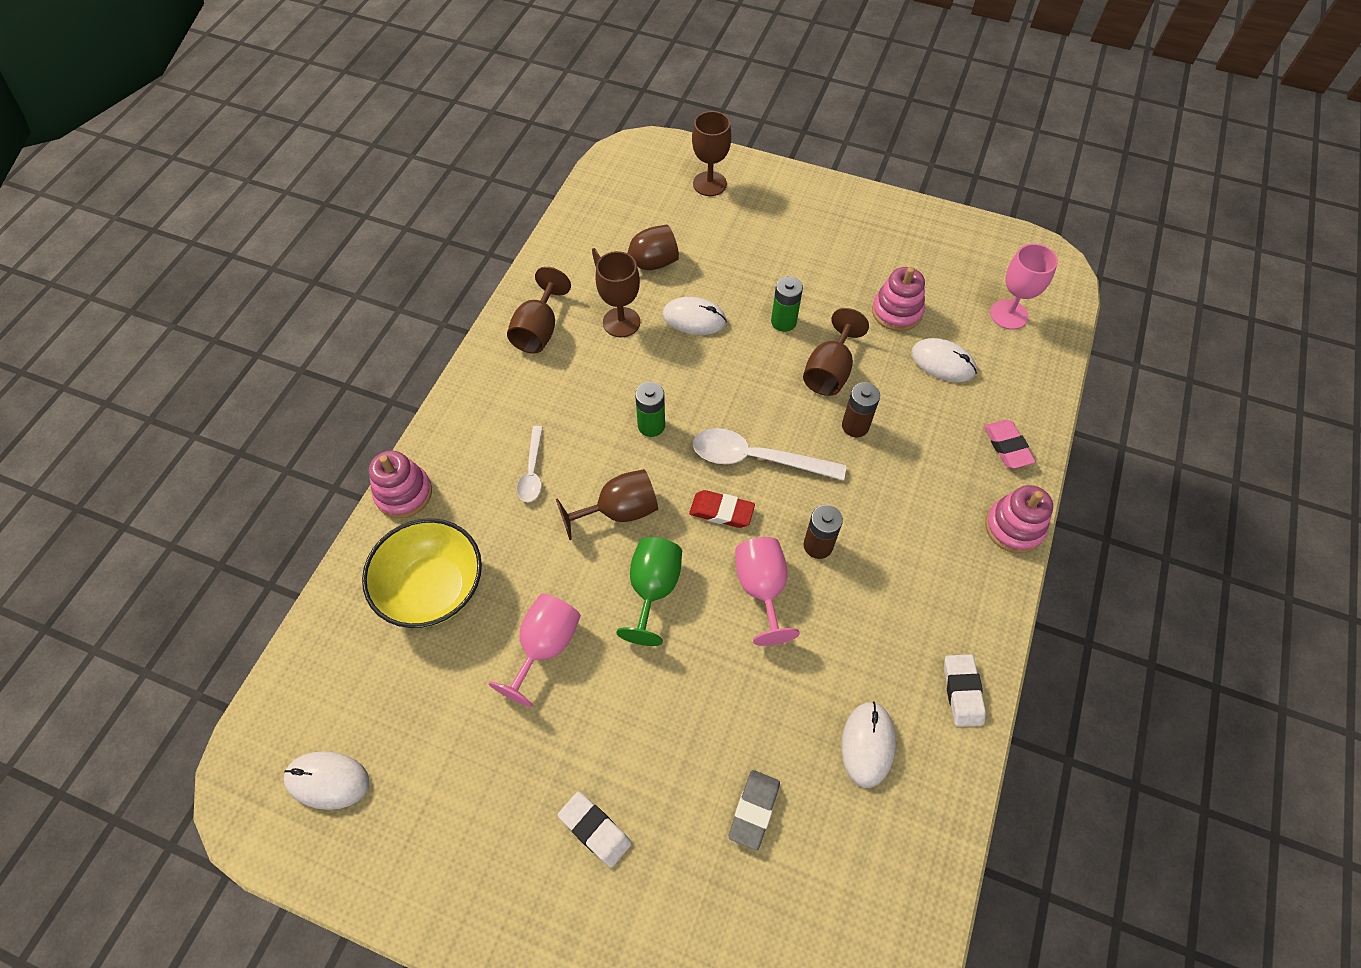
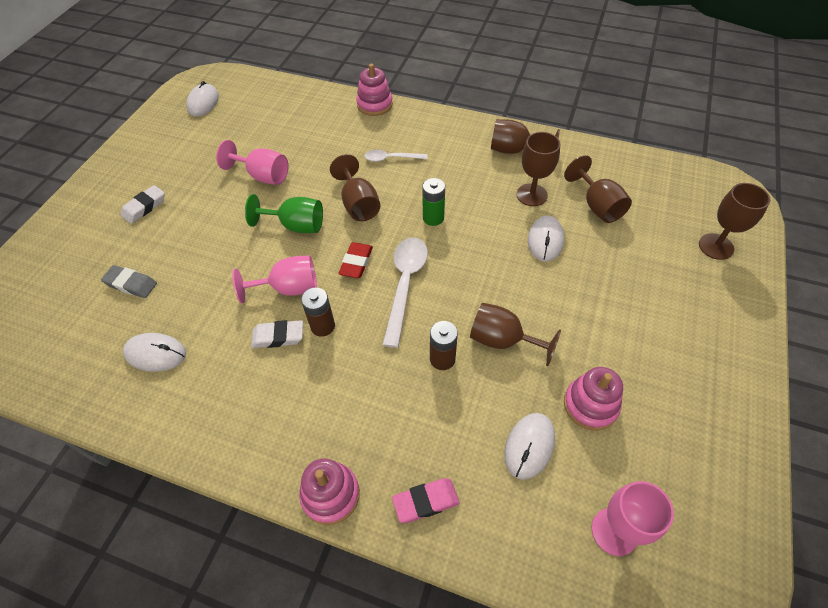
camera: 90 degrees right, 5 degrees down
yellow bowl [362,518,482,628] -> none
green battery [771,276,803,332] -> none
white eraser [944,654,986,727] -> white eraser moved to [251,320,303,348]

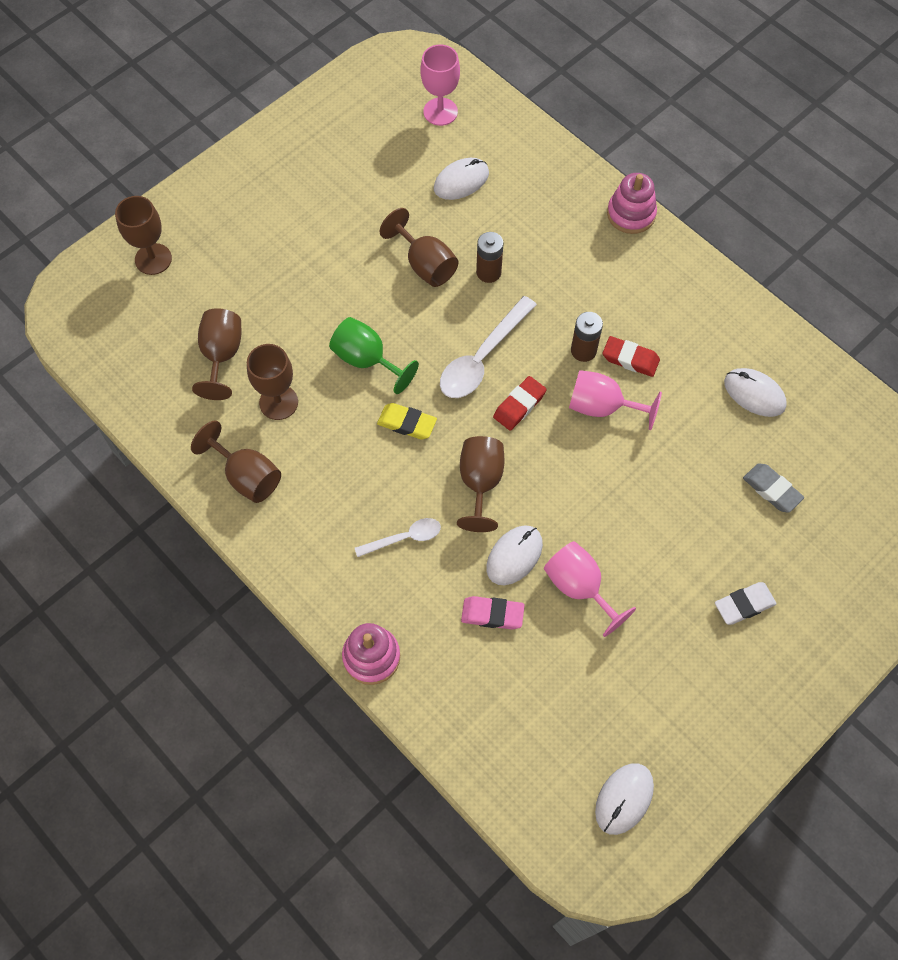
camera: 155 degrees left, 10 degrees up
green goblet [245,194,323,233] -> green goblet moved to [329,317,419,394]
white eraser [251,320,303,348] -> red eraser [603,336,660,377]
white spoon [365,150,427,162] -> white spoon turned 45 degrees counterclockwise [355,518,441,557]
pink eraser [392,478,460,523] -> pink eraser moved to [461,596,525,630]
green battery [422,178,445,226] -> yellow eraser [377,403,437,440]
white mouse [528,216,564,261] -> white mouse moved to [486,525,543,585]
pink stacking toy [564,367,623,430] -> none

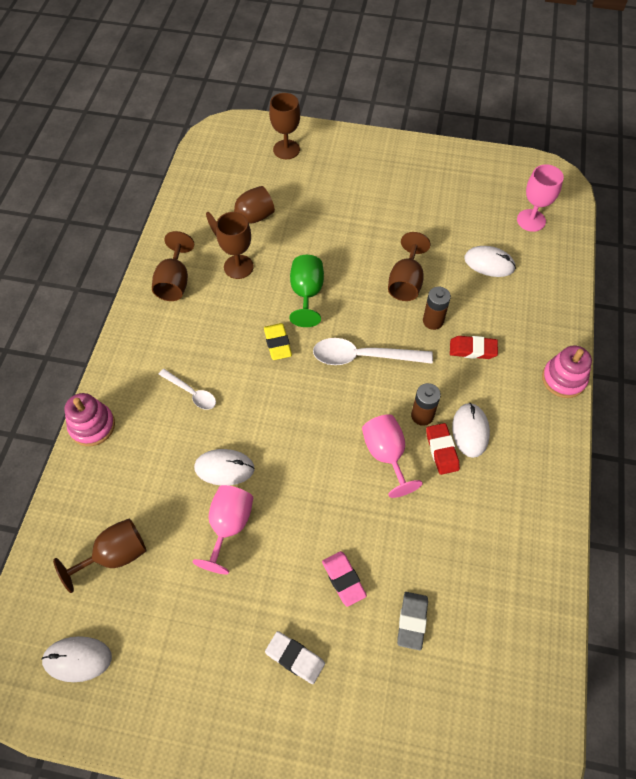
camera: 55 degrees right, 5 degrees down
brown goblet [457,436,505,532] -> brown goblet moved to [53,518,147,593]
pink eraser [461,596,525,630] -> pink eraser moved to [322,551,367,607]
red eraser [493,376,547,430] -> red eraser moved to [450,336,498,359]
white mouse [724,368,787,417] -> white mouse moved to [452,403,490,458]

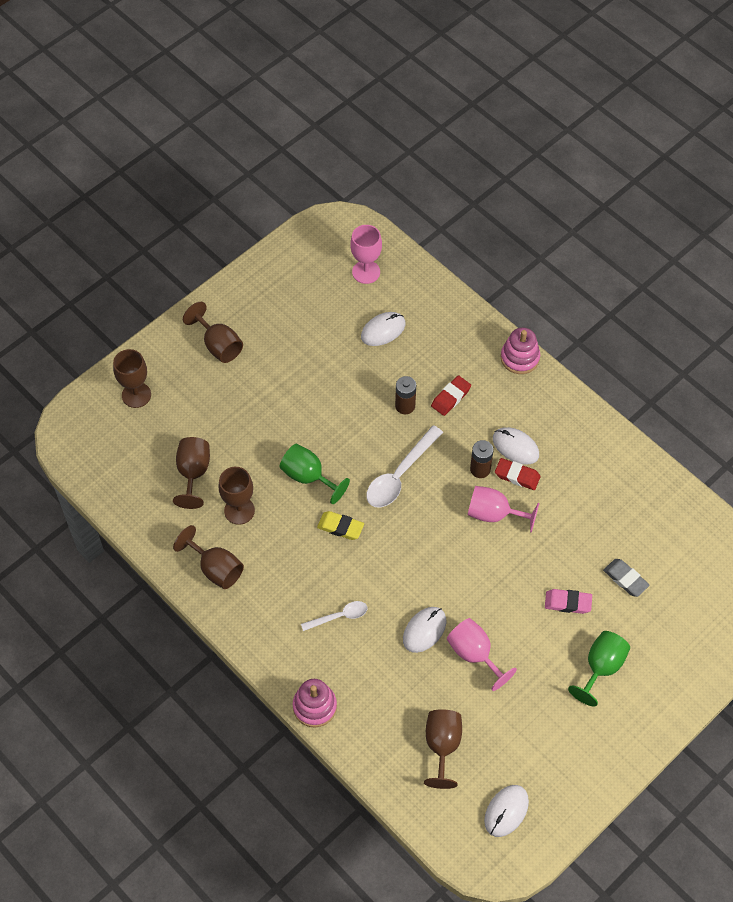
camera: 55 degrees left, 0 degrees up
white eraser [265,631,325,684] -> green goblet [568,631,630,707]
brown goblet [388,232,431,301] -> brown goblet moved to [183,302,243,363]

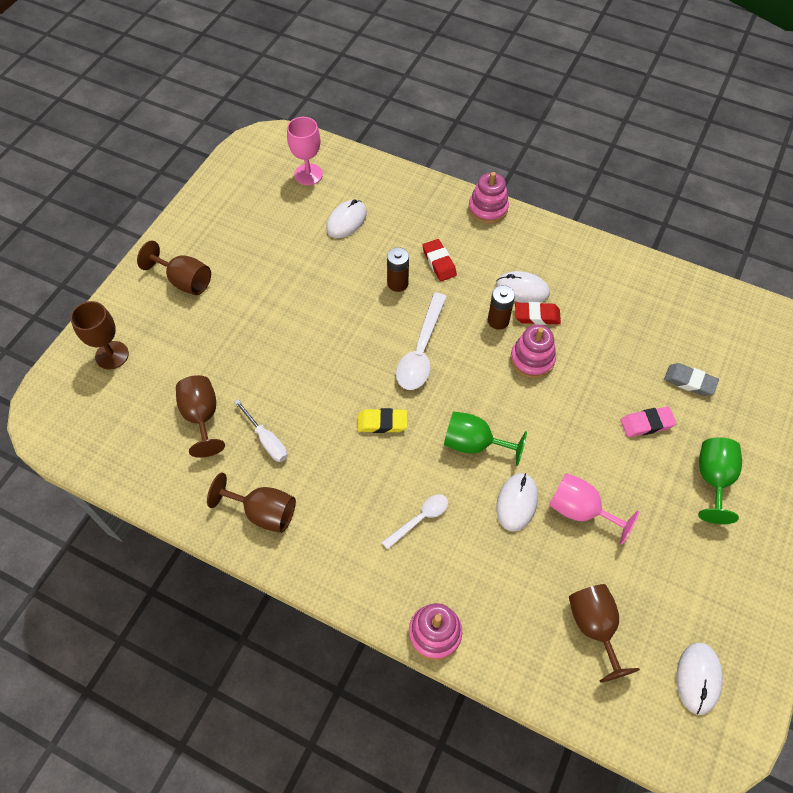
camera: 20 degrees left, 0 degrees up
brown goblet [218,467,255,525] -> white screwdriver [234,399,287,462]
green goblet [280,444,350,504] -> green goblet moved to [444,411,527,466]
red eraser [431,375,471,416] -> red eraser turned 45 degrees counterclockwise [422,239,457,281]
pink goblet [468,486,539,533] -> pink stacking toy [510,325,556,378]

